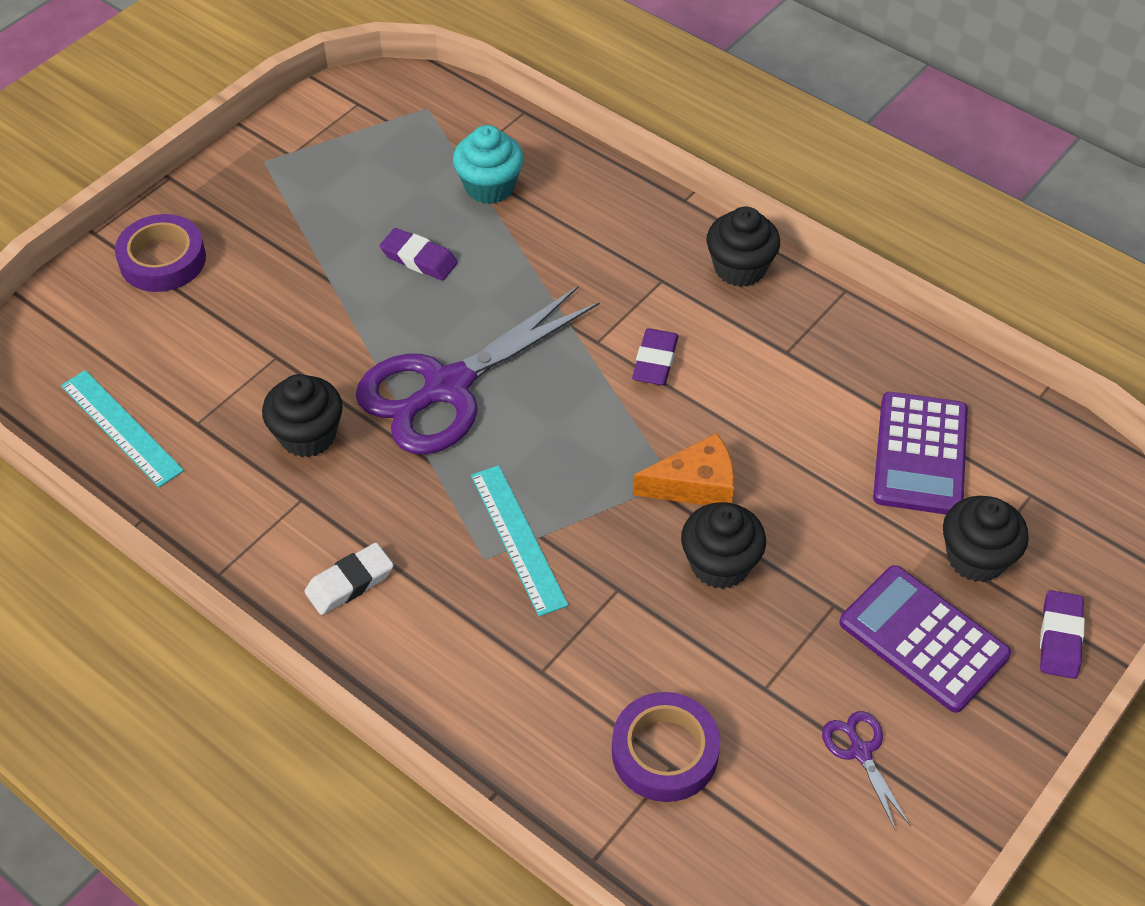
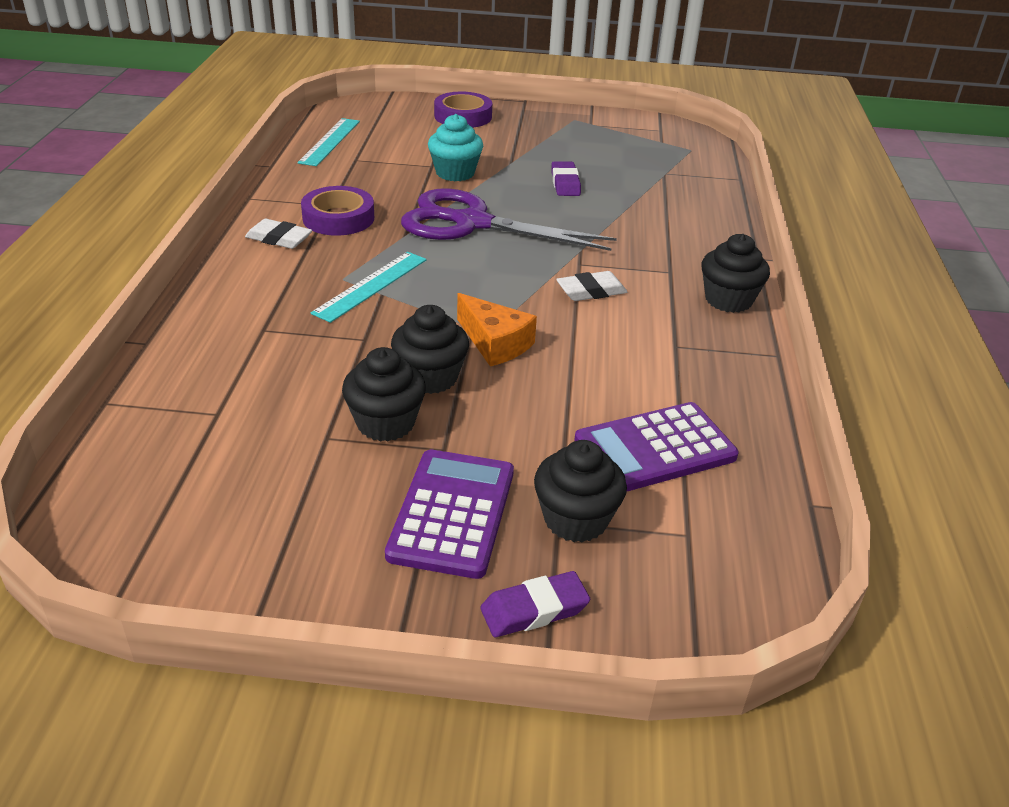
camera: 55 degrees right, 15 degrees down
black cupcake [262,374,343,457] -> black cupcake moved to [342,347,426,442]
turquoise cupcake [453,125,524,204] -> turquoise cupcake moved to [428,114,483,181]
purple tape [612,692,720,802] -> purple tape moved to [301,186,374,236]
purple eraser [632,328,679,385] -> white eraser [556,271,627,301]
purple scissors [822,711,911,831] -> none

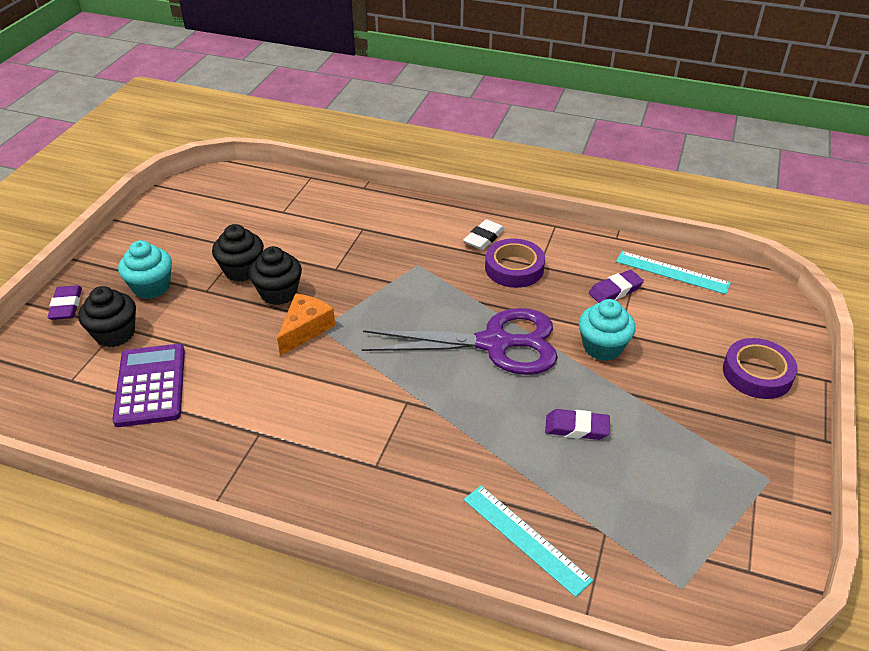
camera: 105 degrees right, 5 degrees up
turquoise ruler [311,252,427,323] -> turquoise ruler moved to [464,486,593,597]
purple calculator [385,450,514,579] -> turquoise cupcake [118,240,172,299]
purple scissors [401,189,617,251] -> purple scissors turned 60 degrees clockwise [362,308,558,375]
orange cheese [457,293,537,366] -> orange cheese turned 150 degrees clockwise [277,293,335,356]
white eraser [556,271,627,301] -> none
black cupcake [702,234,770,313] -> none
none -> purple eraser [589,270,644,303]

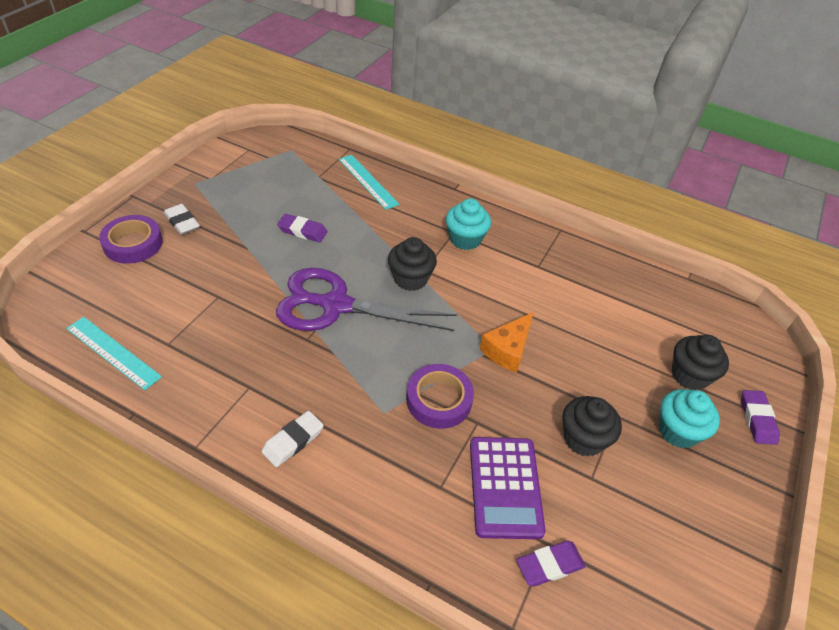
camera: 175 degrees left, 5 degrees up
purple calculator [112,344,185,427] -> purple calculator moved to [470,437,546,539]
black cupcake [249,246,302,305] -> black cupcake moved to [388,237,437,291]
purple tape [485,239,545,288] -> purple tape moved to [406,364,474,429]
turquoise cupcake [579,299,636,361] -> turquoise cupcake moved to [446,198,491,250]
purple eraser [589,270,644,303] -> purple eraser moved to [517,541,586,586]
none -> white eraser [164,204,200,235]

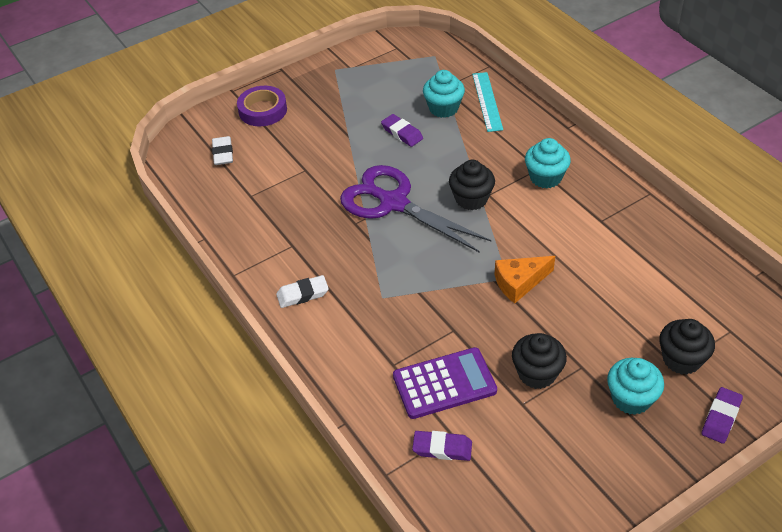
camera: 35 degrees right, 0 degrees up
turquoise ruler [66,317,162,390] -> none
white eraser [164,204,200,235] -> white eraser moved to [212,136,233,165]
purple tape [406,364,474,429] -> none
purple calculator [470,437,546,539] -> purple calculator turned 135 degrees counterclockwise [393,347,497,419]
none -> turquoise cupcake [423,70,465,118]

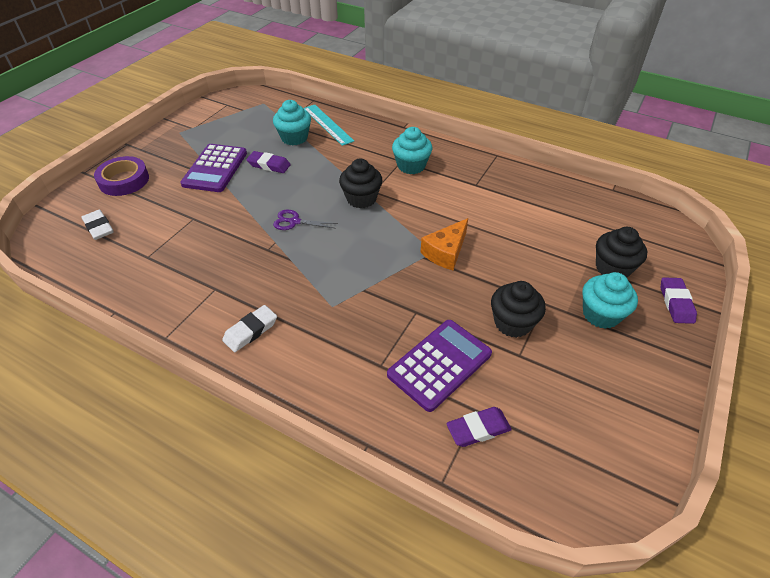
camera: 30 degrees left, 0 degrees up
purple scissors [340,165,492,253] -> purple scissors [273,210,338,230], size x0.41
none -> purple calculator [181,144,247,192]

